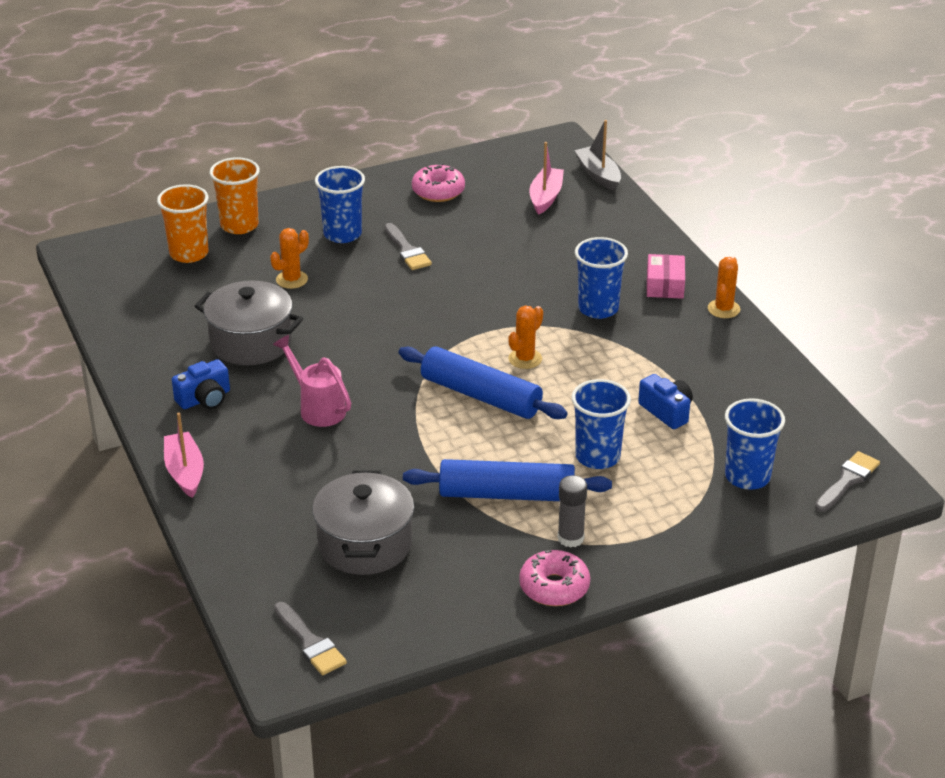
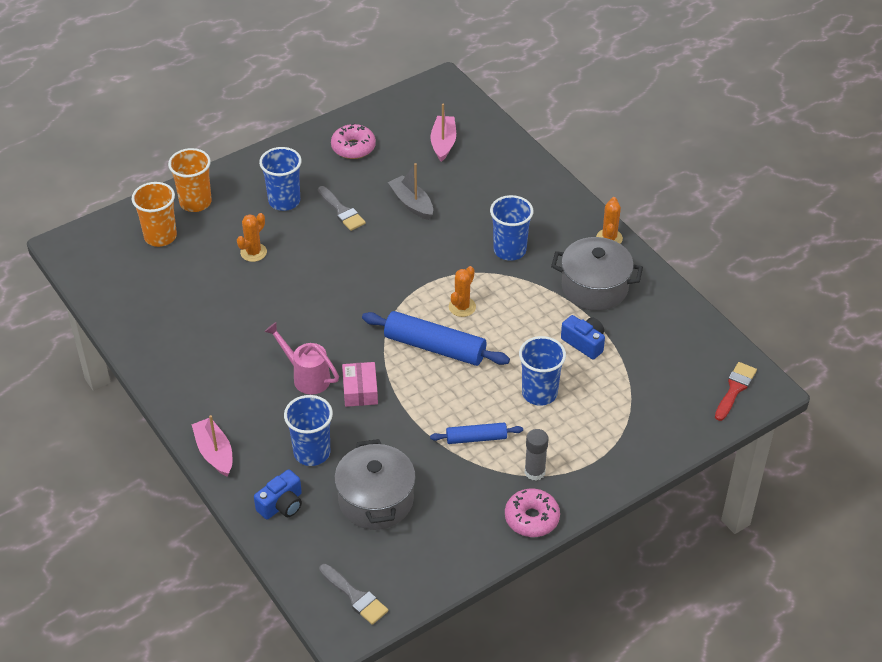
camera: 10 degrees left, 10 degrees up
blue camera [172,359,230,409] -> blue camera moved to [254,469,302,519]
grey pot [195,281,303,365] -> grey pot moved to [551,237,643,311]
blue rolling pin [403,459,612,501] -> blue rolling pin [430,422,523,444], size x0.56
grey boat [574,120,621,191] -> grey boat moved to [388,163,433,220]
pink box [647,254,685,299] -> pink box moved to [342,362,378,407]
blue cup [725,398,785,490] -> blue cup moved to [284,395,333,466]
grey brush [815,451,880,512] -> red brush [715,362,757,421]

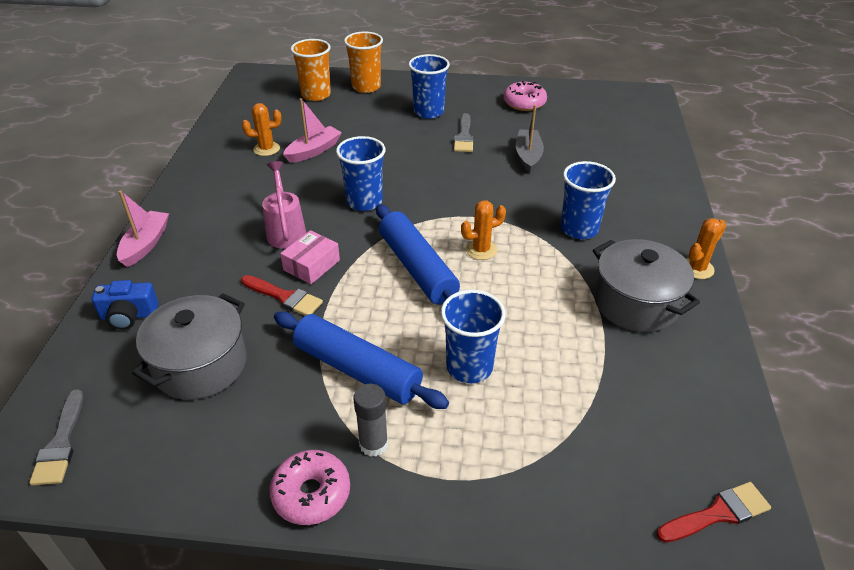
camera: 40 degrees right, 5 degrees down
orange cactus [237,213,267,262] -> orange cactus moved to [242,103,282,156]
blue cup [284,395,333,466] -> blue cup moved to [336,136,386,211]
blue rolling pin [430,422,523,444] -> blue rolling pin [274,312,449,409], size x1.77
pink boat [431,103,456,162] -> pink boat moved to [283,98,342,163]
blue camera [561,315,605,360] -> none
none -> red brush [241,275,323,316]

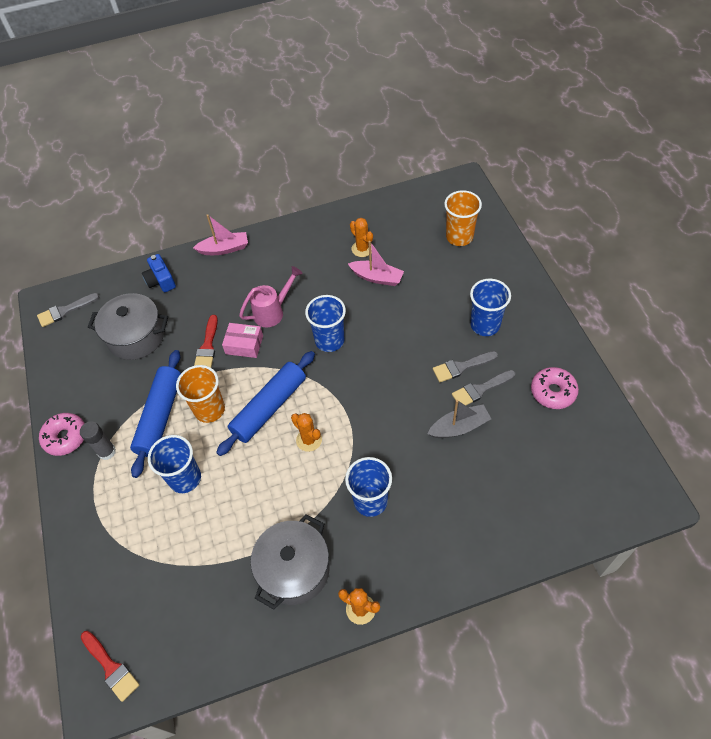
camera: 70 degrees right, 15 degrees up
orange cup [344,32,383,93] -> orange cup moved to [176,365,225,423]
none -> grey brush [452,370,515,405]

